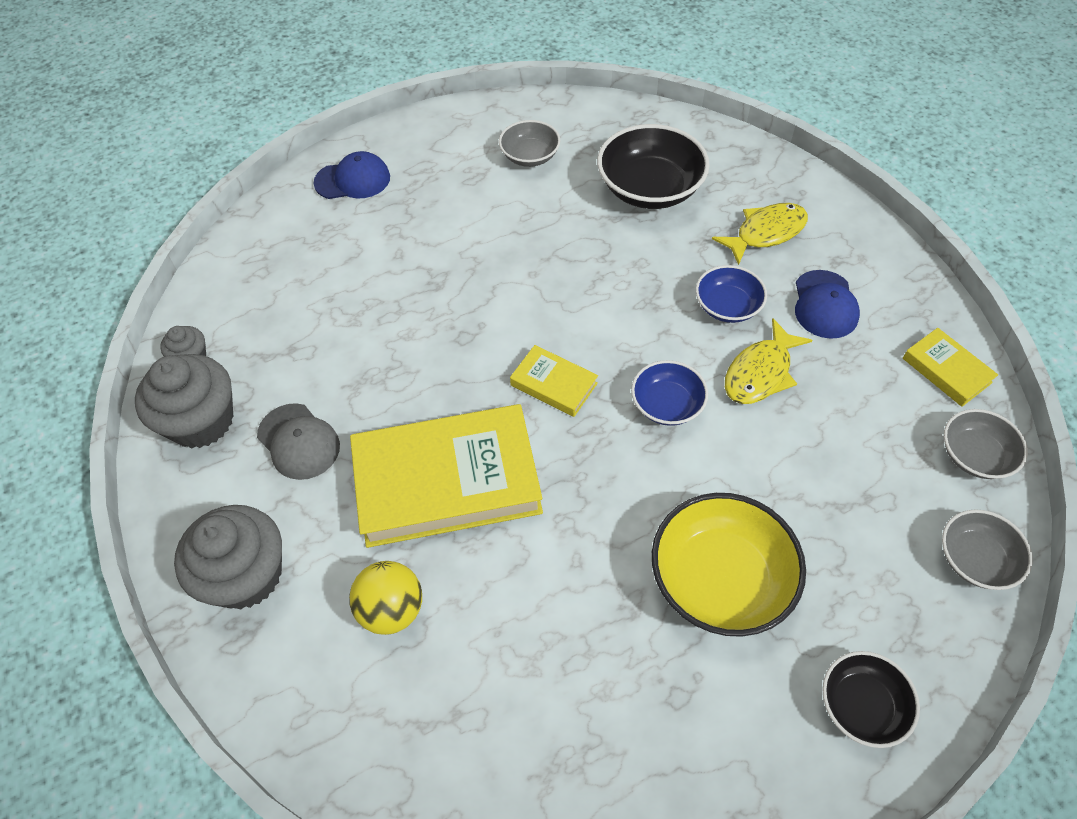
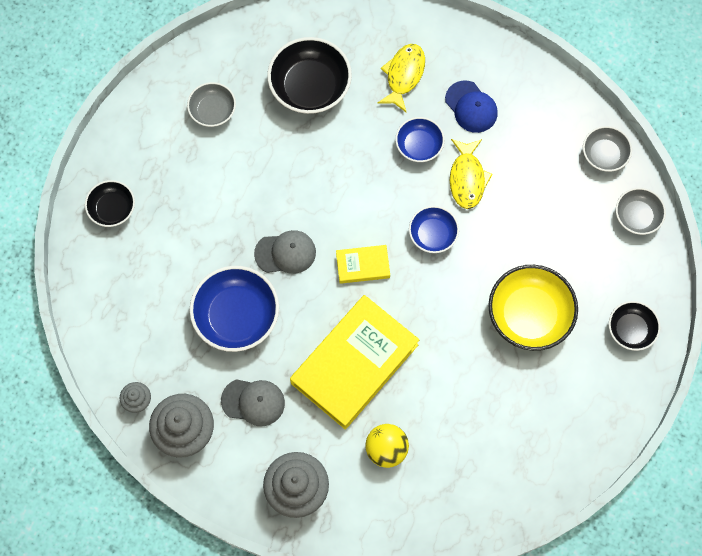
camera: 40 degrees left, 15 degrees up
blue cap [313,151,390,199] -> black bowl [85,180,135,227]
yellow book [903,328,998,407] -> none
none -> blue bowl [190,266,279,352]
none -> grey cap [254,230,316,274]

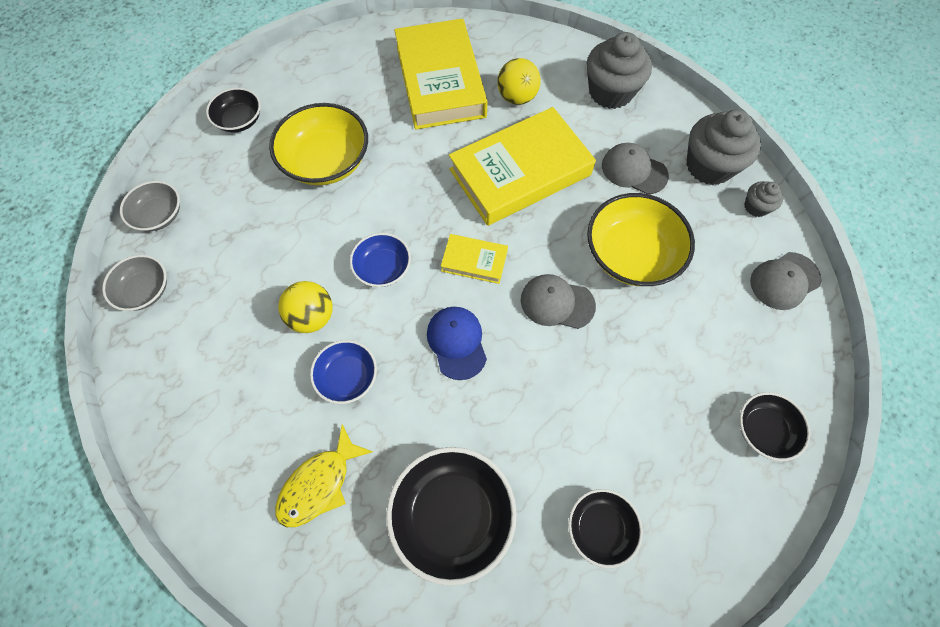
camera: 160 degrees left, 5 degrees down
grey bowl [187,82,236,127] -> black bowl [568,489,643,568]
blue bowl [190,266,279,352] -> yellow bowl [587,193,695,286]
blue cap [445,80,497,133] -> blue cap moved to [427,307,487,380]
yellow fish [450,139,493,209] -> yellow ball [278,281,332,333]
none -> yellow book [394,19,488,130]
none -> grey cap [750,252,822,310]

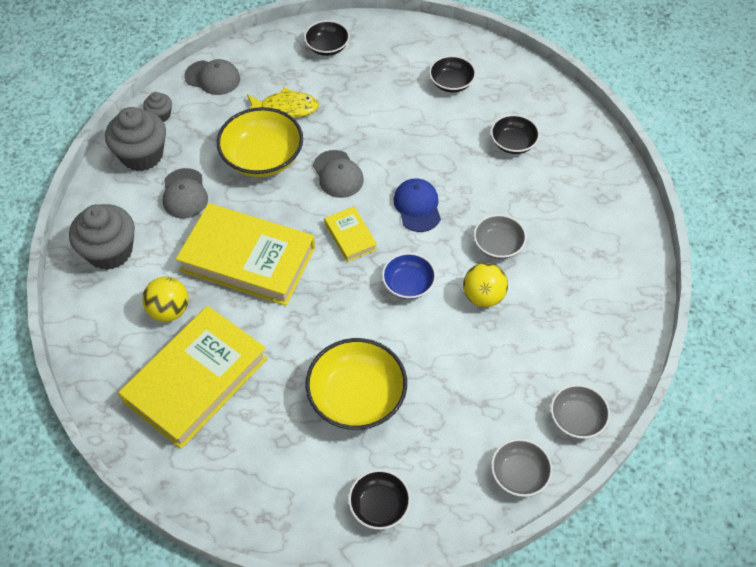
camera: 130 degrees left, 10 degrees down
yellow fish [275,424,373,527] -> yellow fish moved to [247,88,319,118]
blue bowl [310,340,377,404] -> grey bowl [474,214,527,259]
black bowl [386,447,517,586] -> black bowl [490,114,540,154], size x0.58
blue cap [427,307,487,380] -> blue cap turned 135 degrees clockwise [393,179,441,232]

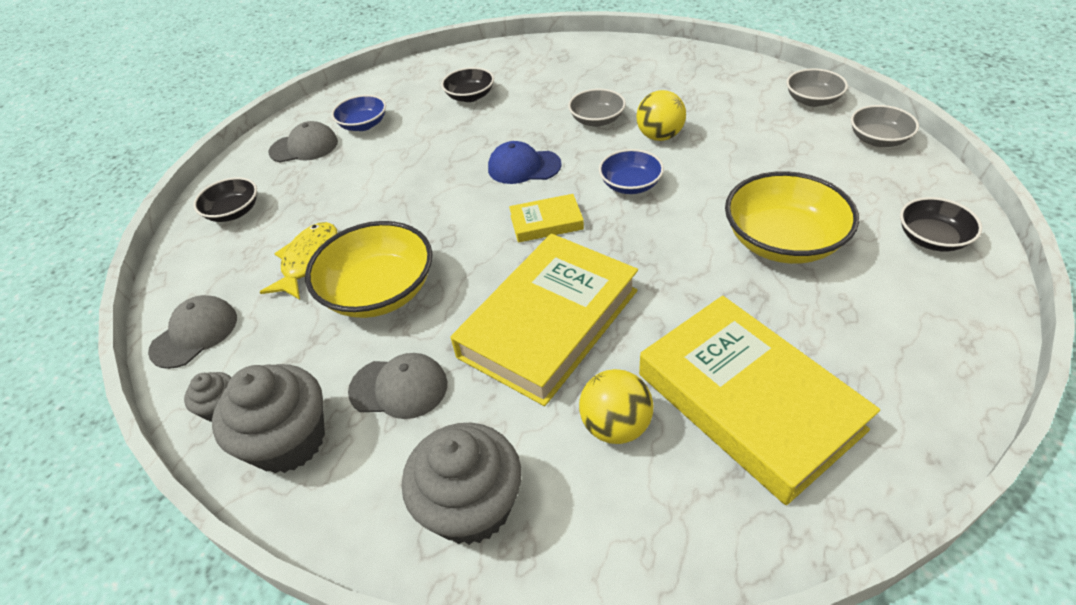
camera: 70 degrees left, 10 degrees down
grey cap [313,150,364,198] -> grey cap moved to [268,121,338,162]
black bowl [429,56,476,93] -> blue bowl [332,95,386,131]

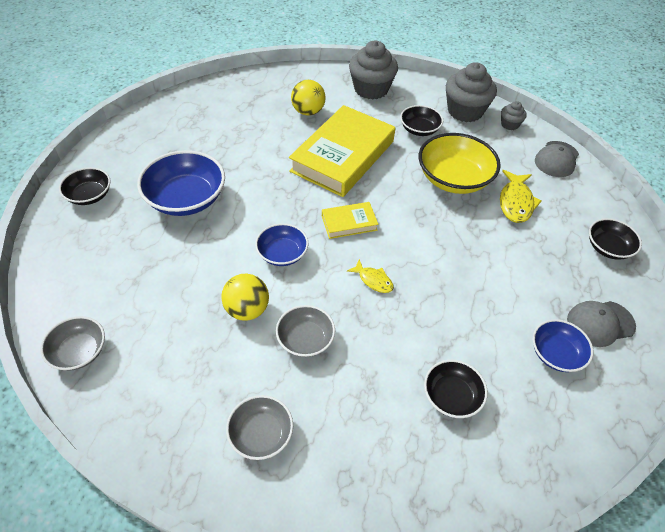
camera: 170 degrees right, 5 degrees up
grey cap [348,353,447,419] -> black bowl [400,105,443,136]
blue cap [488,141,562,184] -> yellow fish [347,259,394,293]
yellow book [639,296,880,505] -> none
yellow bowl [725,171,859,264] -> blue bowl [137,150,225,216]
grey bowl [851,105,919,147] -> grey bowl moved to [226,395,293,460]

